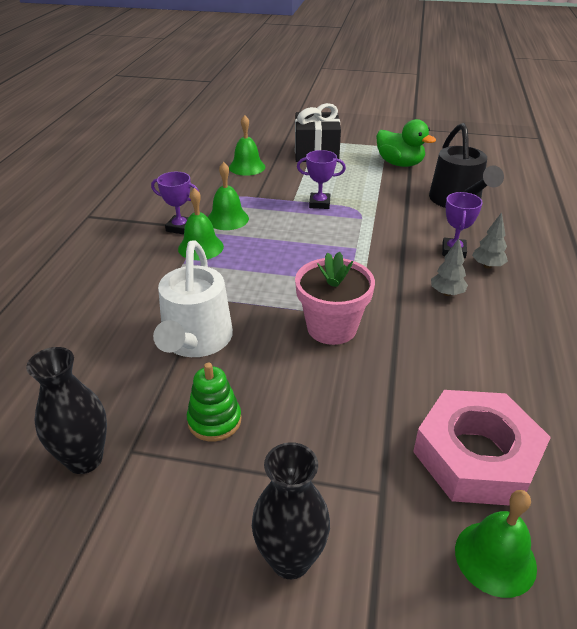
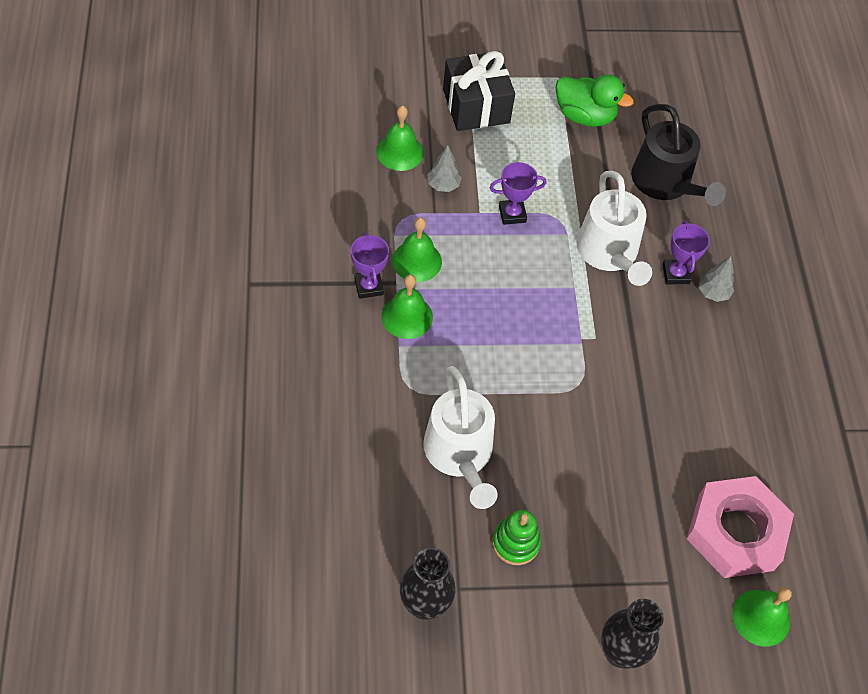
camera: 20 degrees left, 20 degrees up
purple trophy [151,172,199,234] -> purple trophy turned 75 degrees clockwise [351,232,389,299]
pink flower pot [295,251,375,345] -> none
grey tree [431,238,468,296] -> grey tree moved to [427,145,462,192]
none -> white watering can [577,171,652,286]

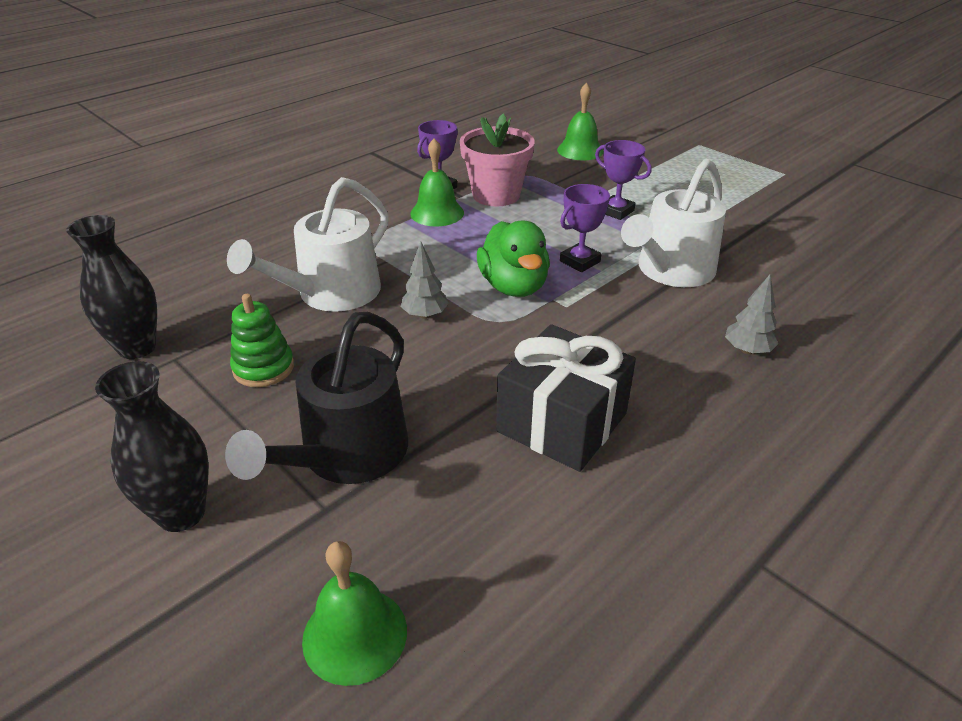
camera: 55 degrees right, 20 degrees down
green bell [392,217,442,282] -> pink flower pot [460,114,535,206]
grey tree [427,145,462,192] -> grey tree moved to [401,241,449,319]
black gift [443,51,515,131] -> black gift moved to [496,324,636,472]
green duck [556,75,634,127] -> green duck moved to [477,221,550,297]
black watering can [631,104,726,206] -> black watering can moved to [225,312,408,484]
purple trophy [662,220,710,284] -> purple trophy moved to [560,184,610,272]
pink nut [687,476,794,578] -> none

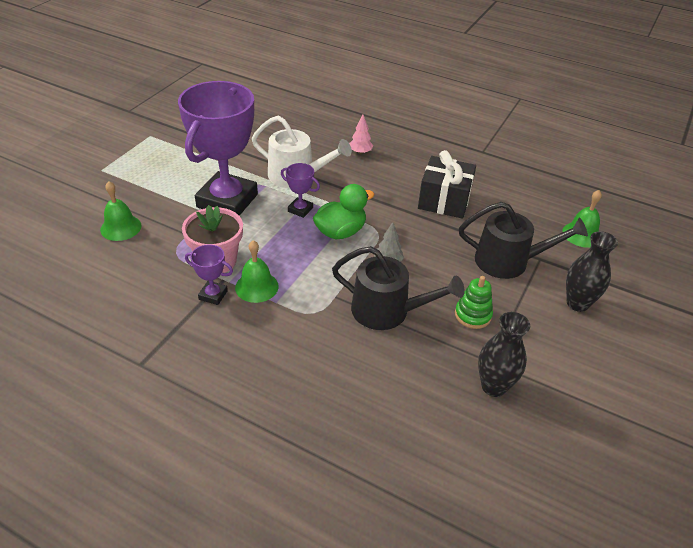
camera: 110 degrees left, 5 degrees up
white watering can [227,177,389,312] -> black watering can [332,246,465,330]
purple trophy [595,140,652,220] -> purple trophy [178,81,258,216], size x2.44
grey tree [725,275,778,355] -> pink tree [349,115,373,154]

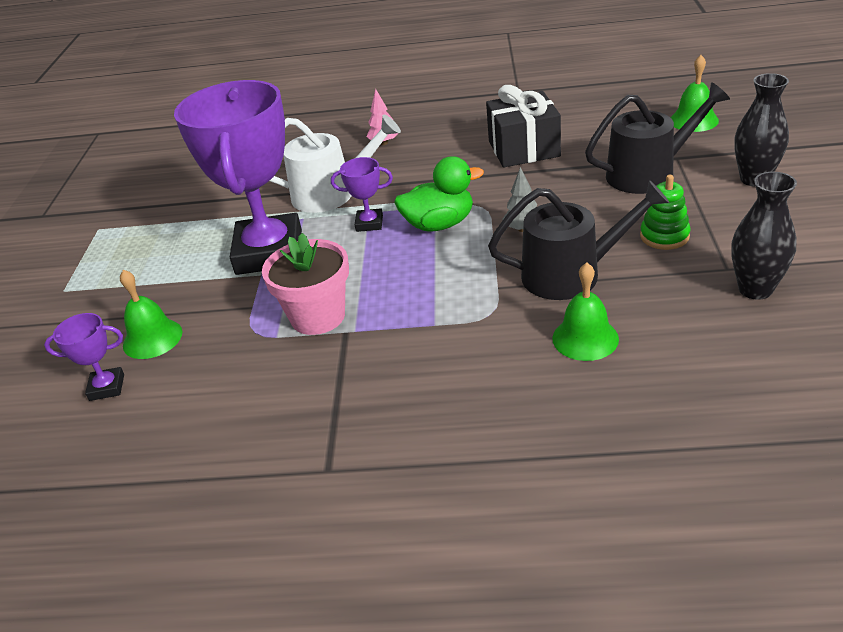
camera: 20 degrees left, 5 degrees down
purple trophy [185,244,233,305] -> purple trophy moved to [44,313,124,401]
green bell [235,240,279,303] -> green bell moved to [552,263,619,361]
green duck [313,184,375,239] -> green duck turned 45 degrees clockwise [394,156,484,232]

